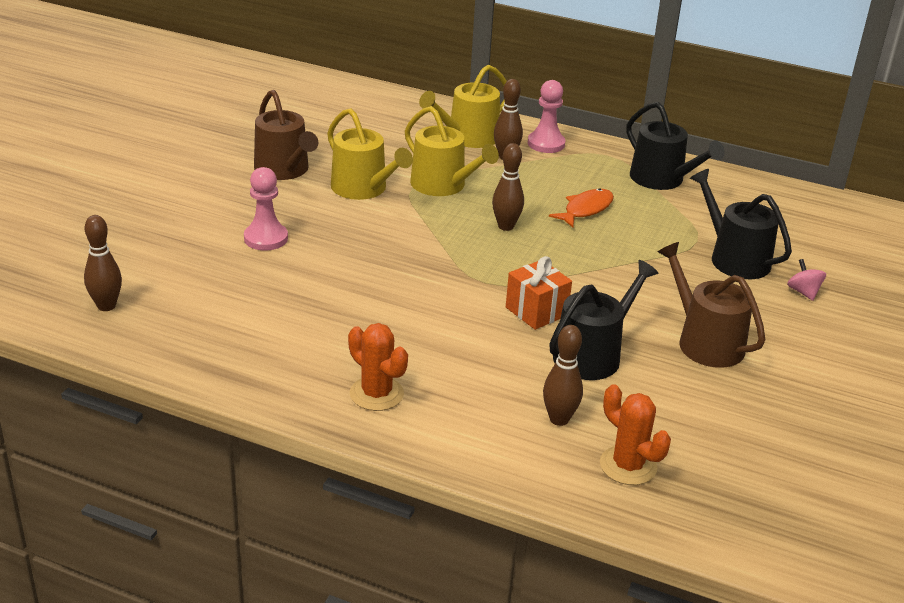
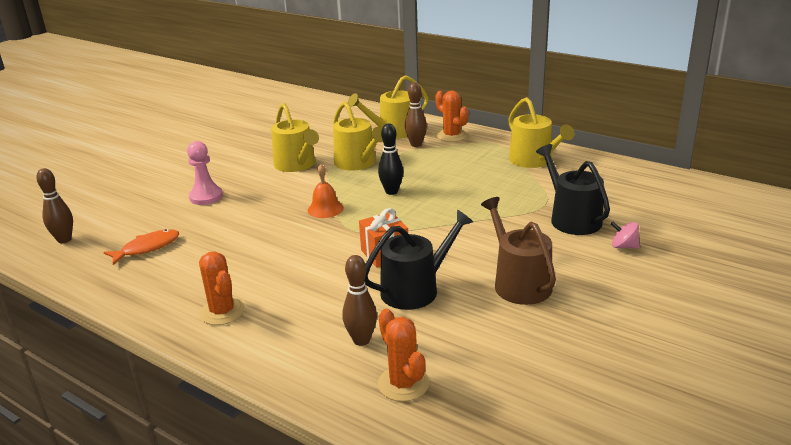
camera: 15 degrees right, 5 degrees down
brown watering can [254,90,318,180] -> none
brown bowling pin [492,143,524,231] -> black bowling pin [378,123,403,195]
pink pawn [528,80,565,153] -> orange cactus [435,91,469,142]
orange fish [549,188,614,228] -> orange fish moved to [103,229,179,265]
black watering can [626,102,725,190] -> yellow watering can [508,97,574,168]
pink spinning top [787,259,826,301] -> pink spinning top turned 60 degrees counterclockwise [611,221,640,248]
none -> orange bell [308,164,344,218]

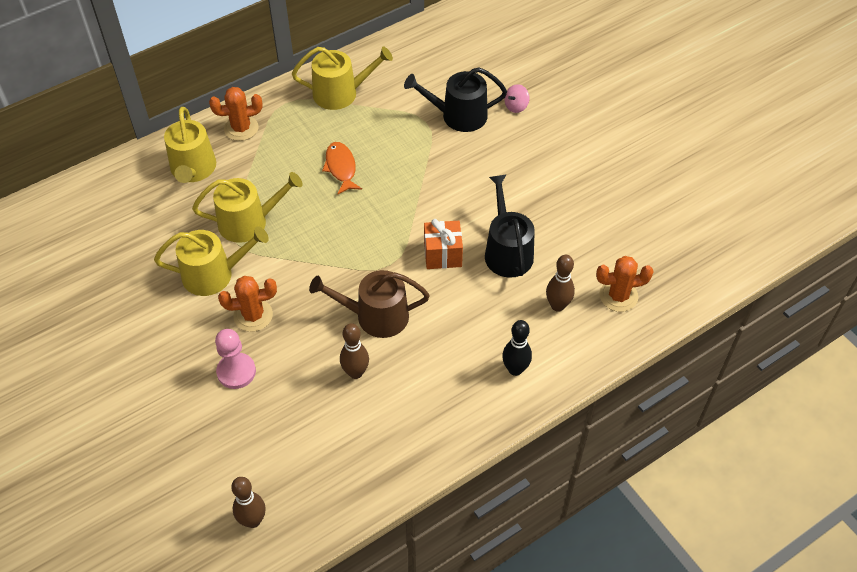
camera: 70 degrees left, 25 degrees up
orange fish [103,229,179,265] -> orange fish moved to [322,142,362,195]
orange cactus [199,251,245,325] -> orange cactus moved to [218,276,277,332]
orange bell [308,164,344,218] -> none
black bowling pin [378,123,403,195] -> black bowling pin moved to [502,320,532,376]
brown bowling pin [405,82,427,147] -> brown bowling pin moved to [340,323,369,379]
brown watering can [481,197,556,305] -> brown watering can moved to [309,270,430,338]

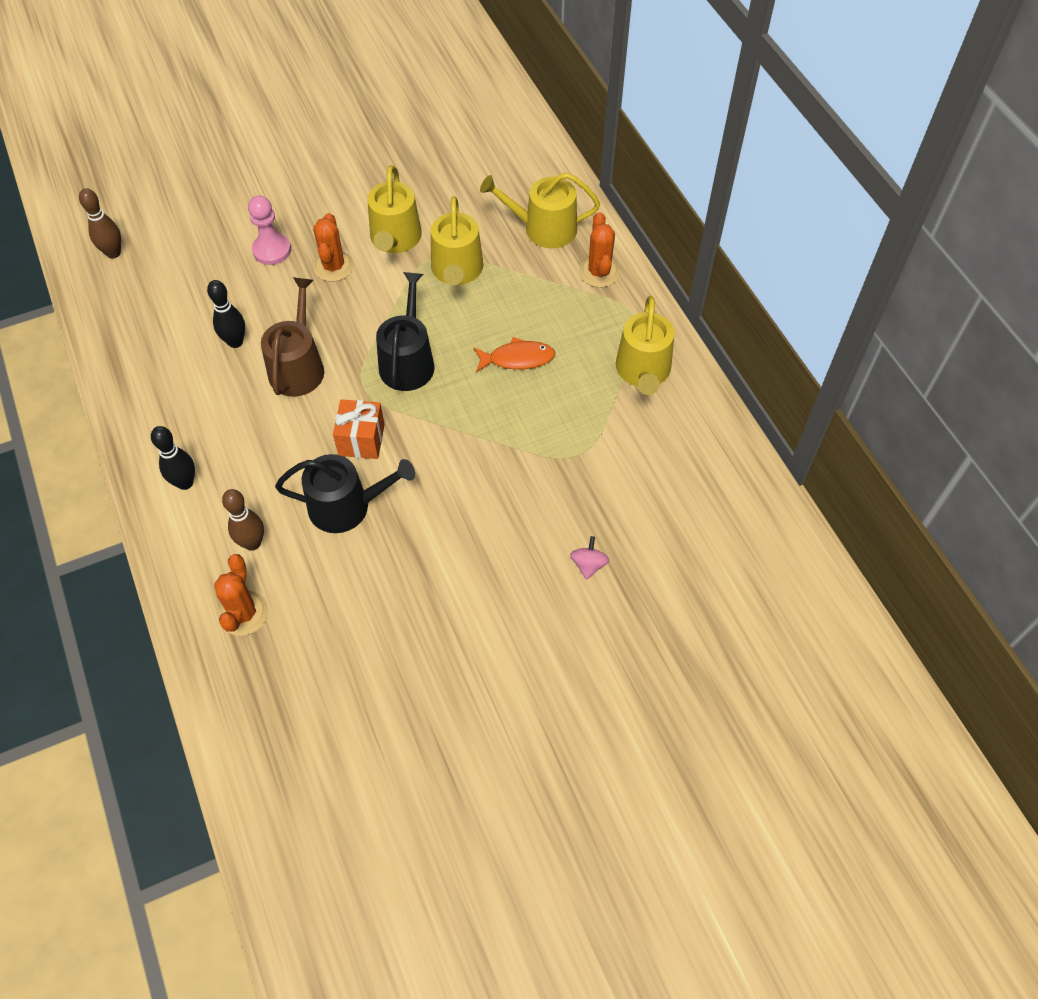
camera: 100 degrees right, 5 degrees up
brown bowling pin [340,323,369,379] -> black bowling pin [207,280,245,348]
black watering can [404,67,507,132] -> black watering can moved to [376,272,435,391]
pink spinning top [504,84,529,113] -> pink spinning top turned 45 degrees clockwise [570,536,609,580]

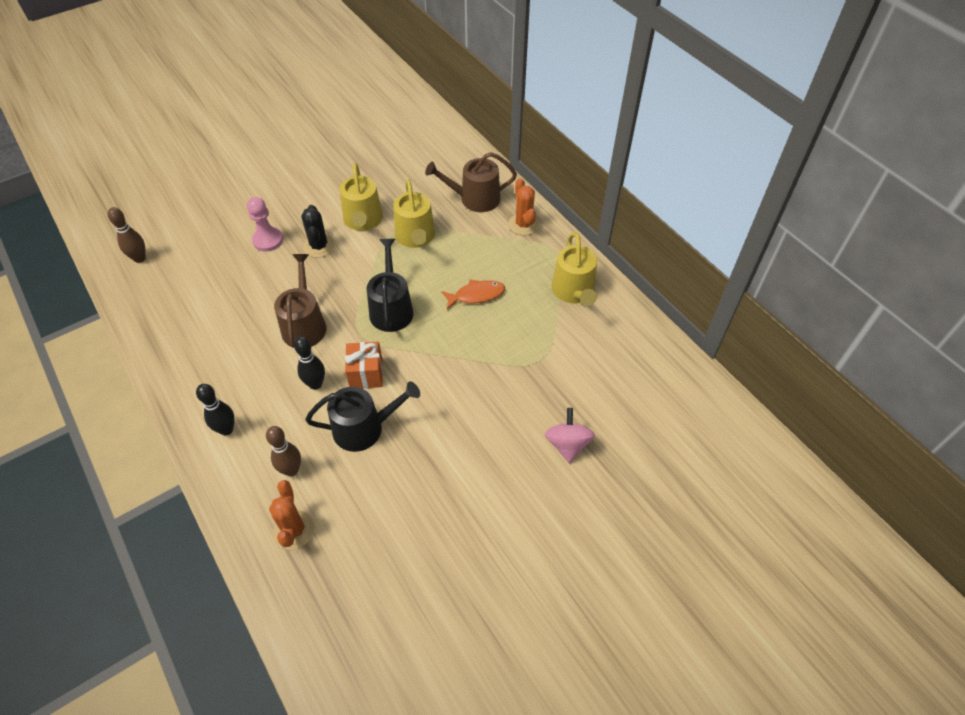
camera: 10 degrees left, 5 degrees down
black bowling pin [207,280,245,348] -> black bowling pin moved to [294,336,325,390]
orange cactus [313,213,354,282] -> black cactus [302,205,335,258]
yellow watering can [480,173,600,248] -> brown watering can [425,152,517,212]
pink spinning top [570,536,609,580] -> pink spinning top [545,408,595,463], size x1.55

